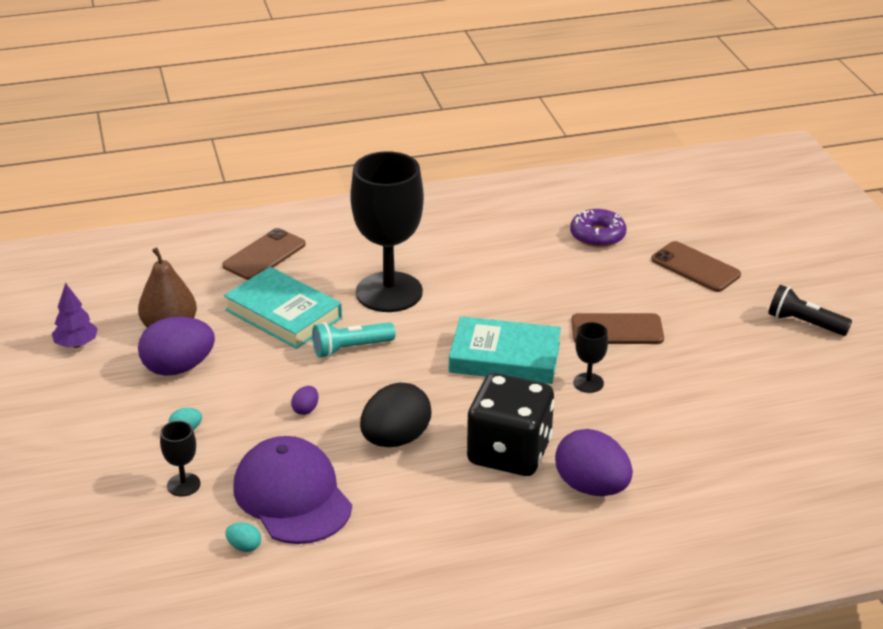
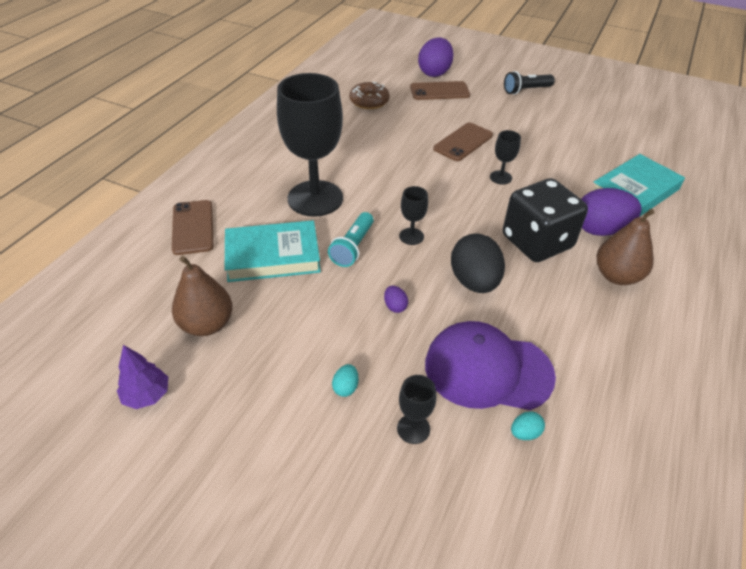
camera: 50 degrees left, 10 degrees up
purple egg [138,316,215,376] -> purple egg moved to [418,37,454,77]
turquoise book [449,316,561,384] -> turquoise book moved to [593,154,685,217]
purple donut [570,209,627,247] -> brown donut [349,82,390,109]
none -> black goblet [399,186,428,245]
none -> brown pear [596,209,655,285]

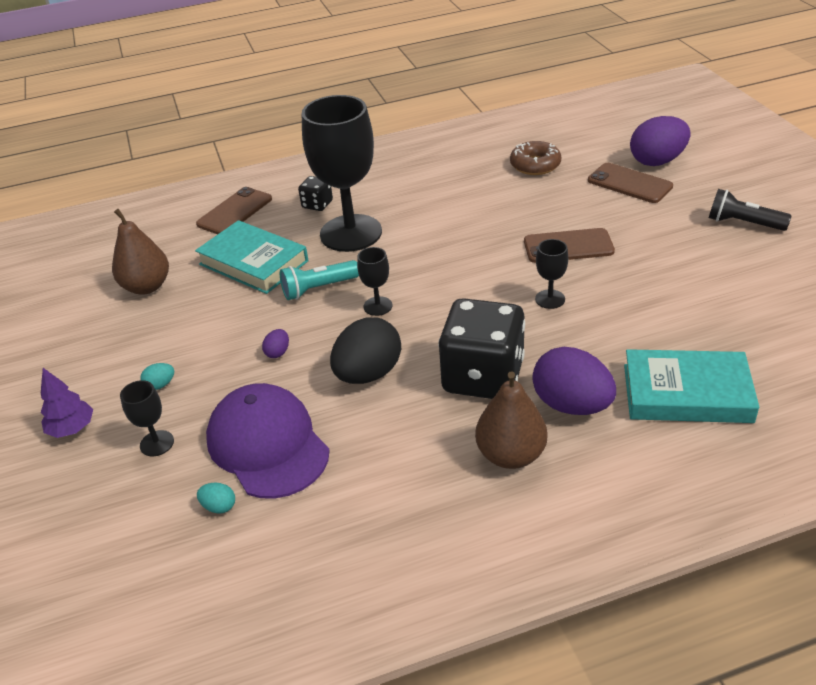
camera: 50 degrees right, 5 degrees down
purple tree [117,345,168,409] -> purple tree moved to [41,368,93,438]
none -> black dice [298,176,333,211]

